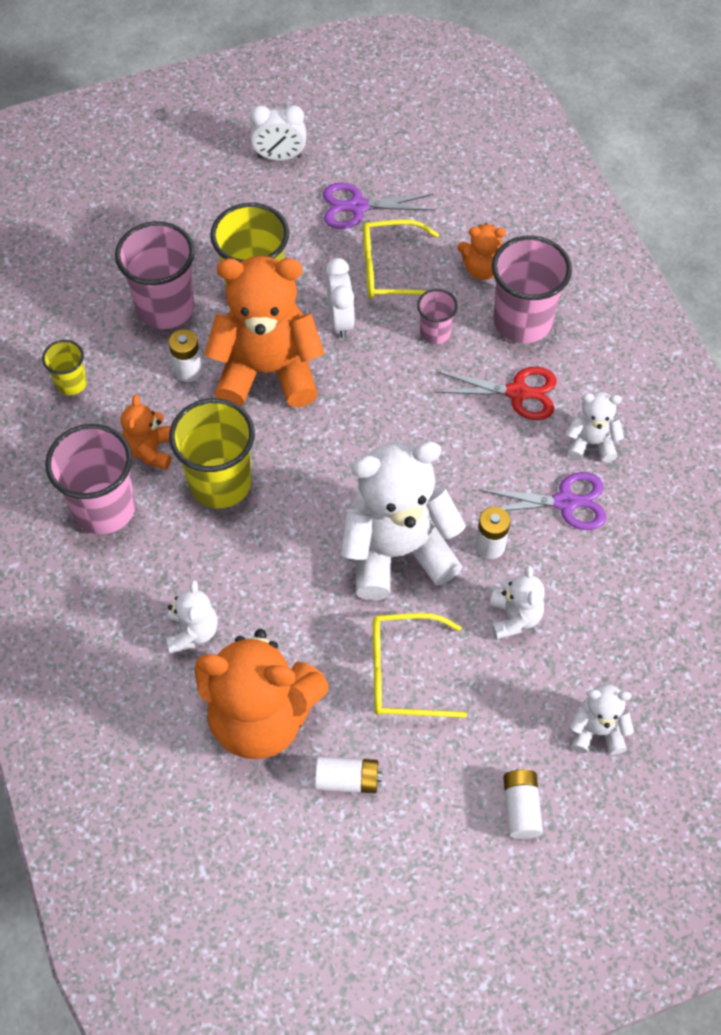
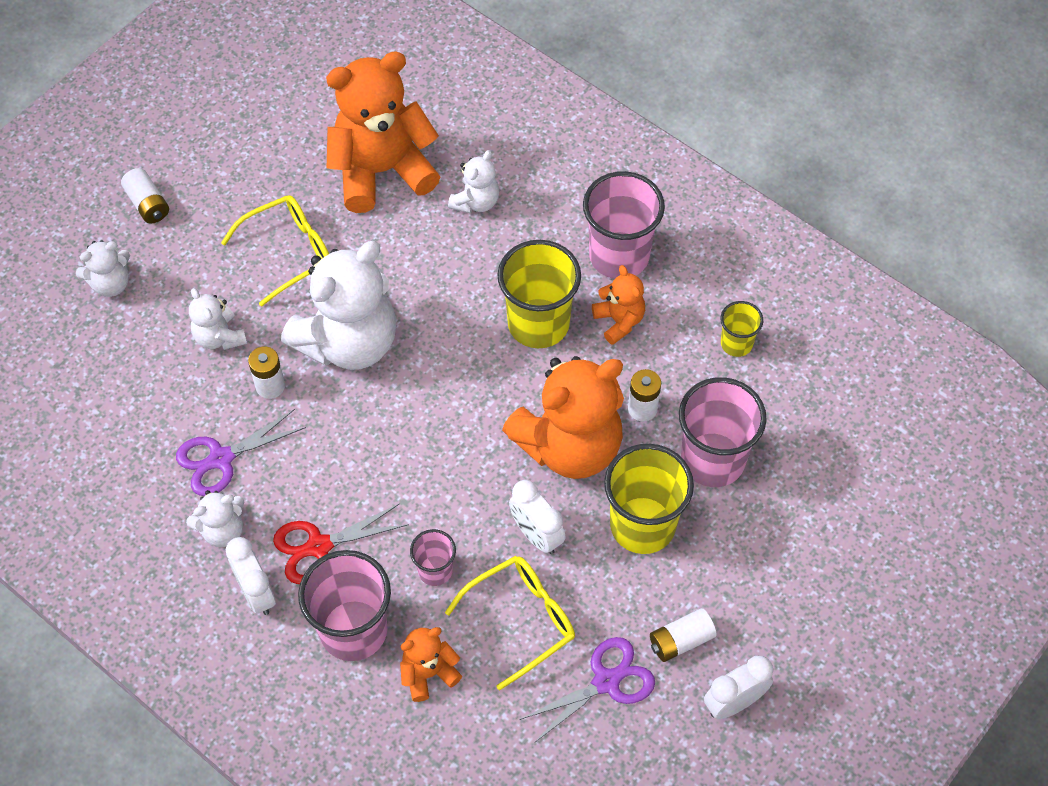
camera: 150 degrees right, 0 degrees up
white teddy bear [166,580,218,653] -> white teddy bear turned 120 degrees counterclockwise [448,150,499,213]
white battery [315,756,382,793] -> white battery moved to [650,608,717,662]
none -> white clock [226,537,276,615]

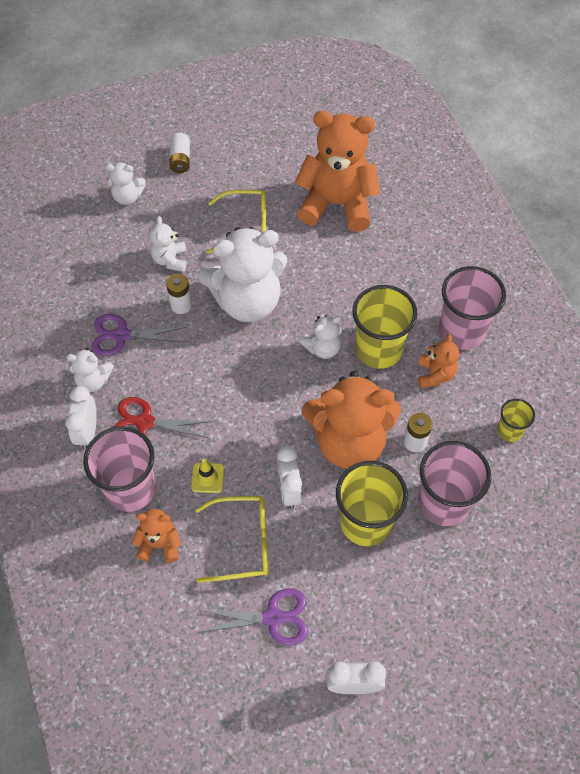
camera: 30 degrees right, 0 degrees up
pink cup [410,529,456,586] -> yellow traffic cone [191,459,224,493]
white teddy bear [448,150,499,213] -> white teddy bear moved to [300,315,342,359]
white battery [650,608,717,662] -> none

